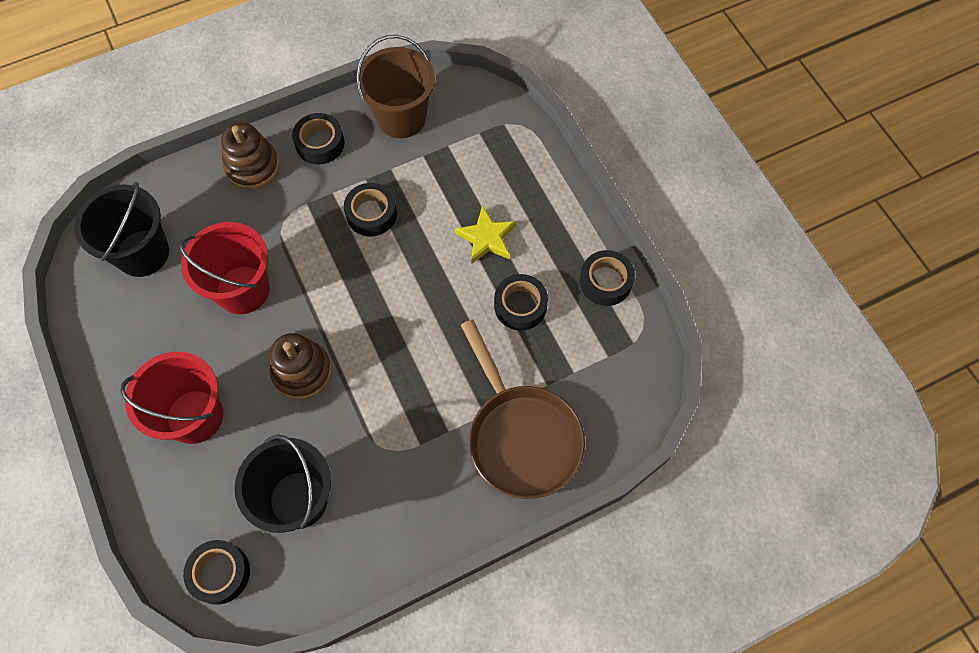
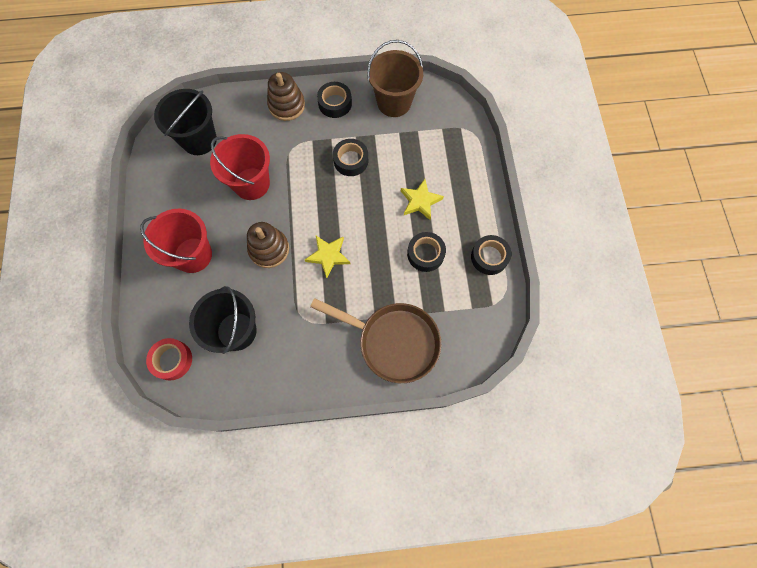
camera: 20 degrees right, 5 degrees up
black tape [183,540,250,605] -> red tape [146,338,192,381]
brown pan [460,319,585,499] -> brown pan turned 60 degrees counterclockwise [310,298,441,383]
none -> yellow star [305,236,350,278]

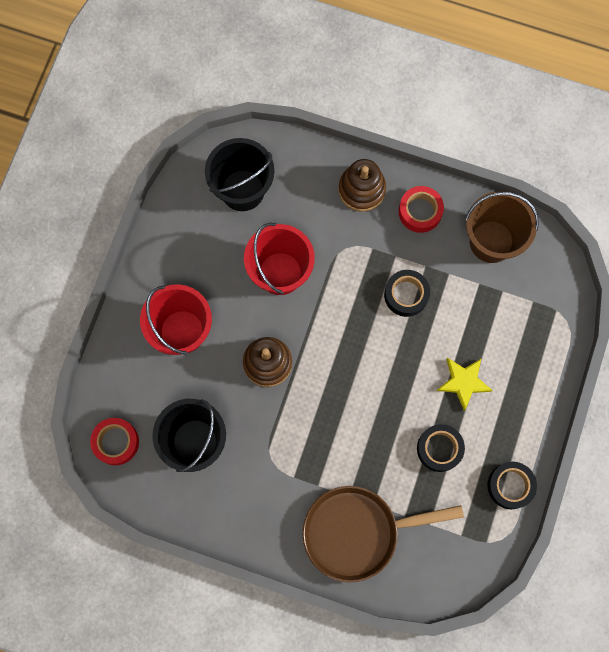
camera: 25 degrees right, 5 degrees up
yellow star [305,236,350,278] -> none
brown pan [310,298,441,383] -> brown pan turned 120 degrees clockwise [302,486,464,583]
black tape [317,82,352,118] -> red tape [399,186,444,233]

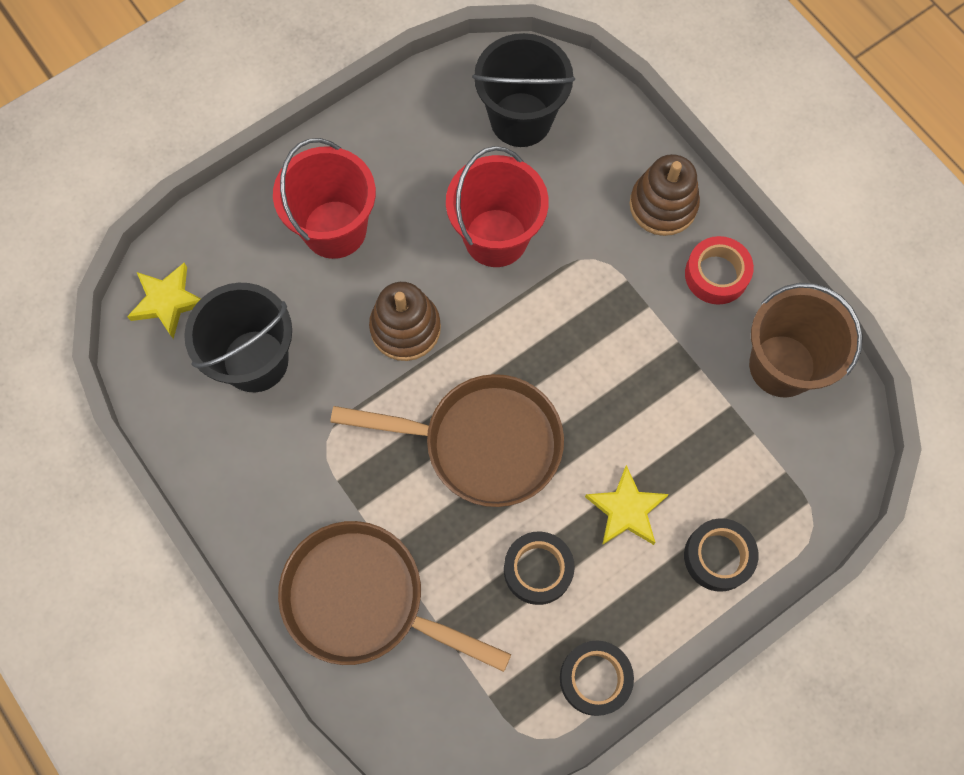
camera: 35 degrees right, 5 degrees down
red tape [90,418,139,465] -> yellow star [127,263,201,339]
black tape [384,270,430,317] -> black tape moved to [684,518,759,592]
none -> brown pan [330,374,564,507]

